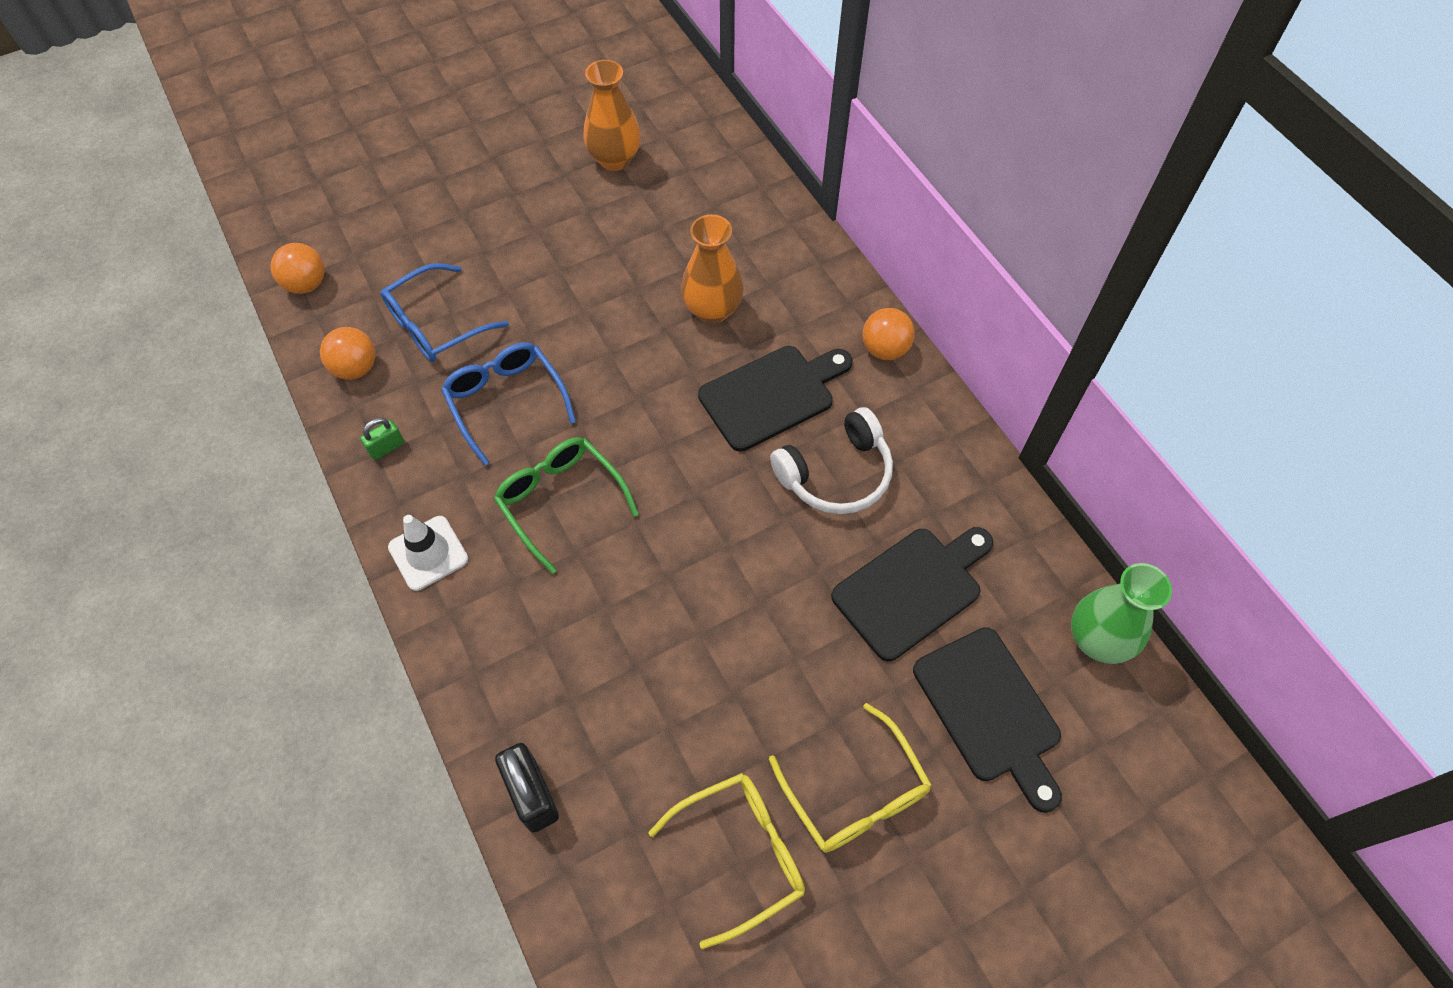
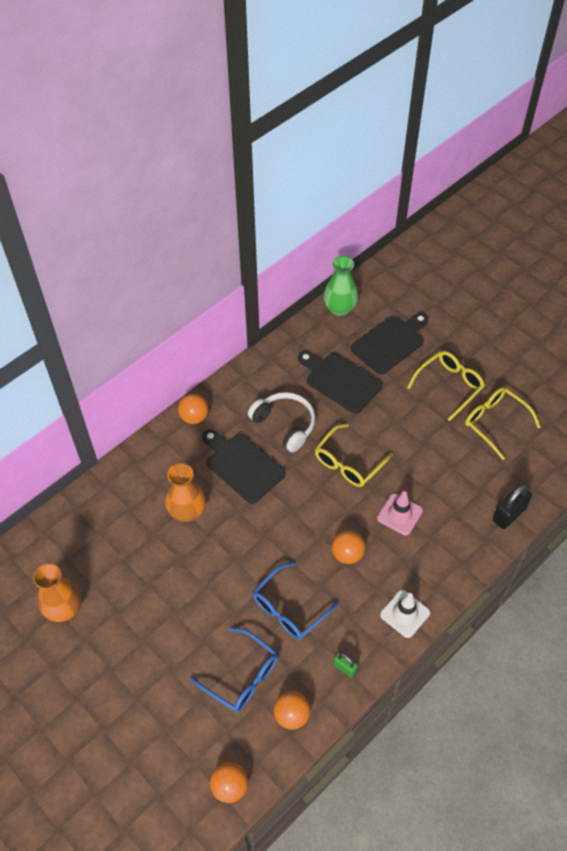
camera: 105 degrees left, 5 degrees down
green glasses [494,437,639,574] -> orange ball [332,530,365,564]
none -> yellow glasses [315,424,393,487]
none -> pink traffic cone [377,491,423,535]

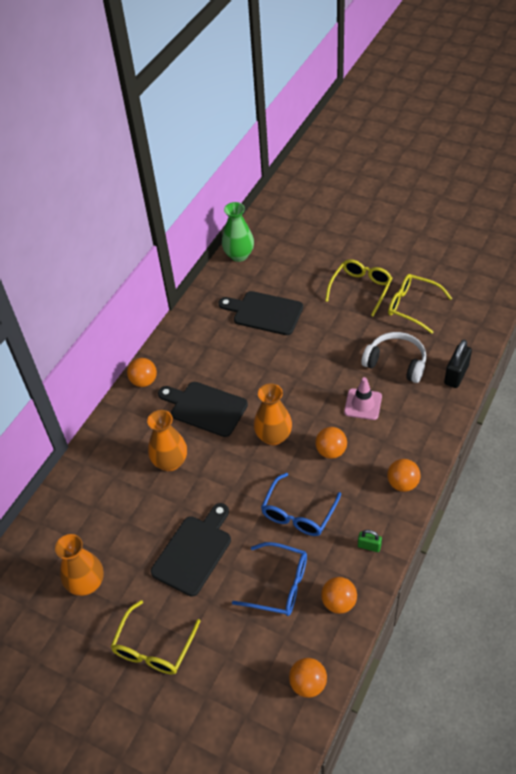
camera: 15 degrees left, 5 degrees down
white headphones [248,392,315,452] -> white headphones moved to [361,332,426,383]
yellow glasses [315,424,393,487] -> yellow glasses moved to [110,600,200,674]
black cutting board [351,313,428,374] -> black cutting board moved to [151,503,231,597]
white traffic cone [380,590,430,638] -> orange ball [387,459,421,492]
none -> orange vase [254,383,292,445]

